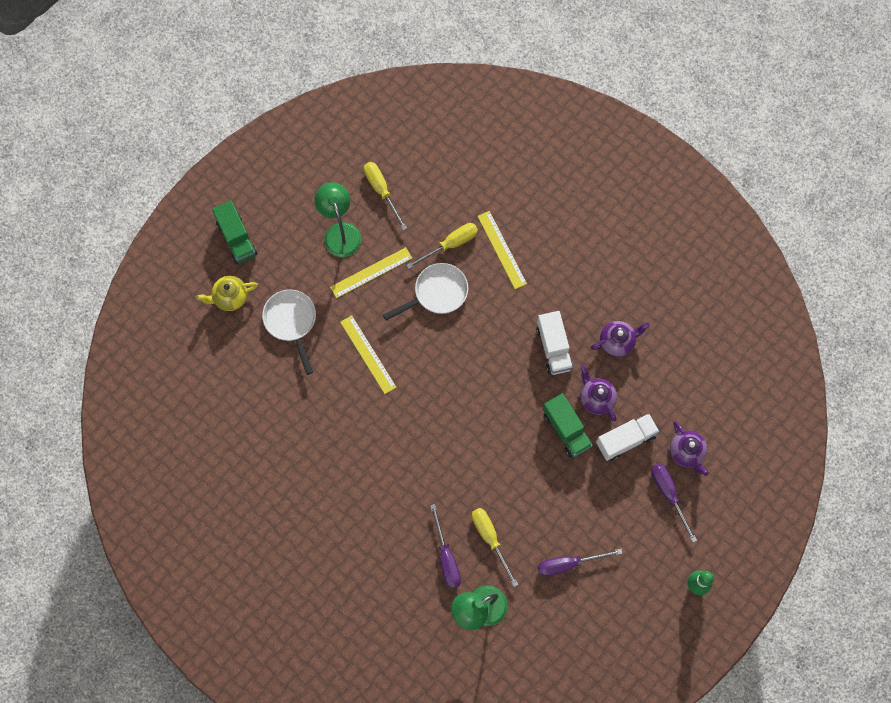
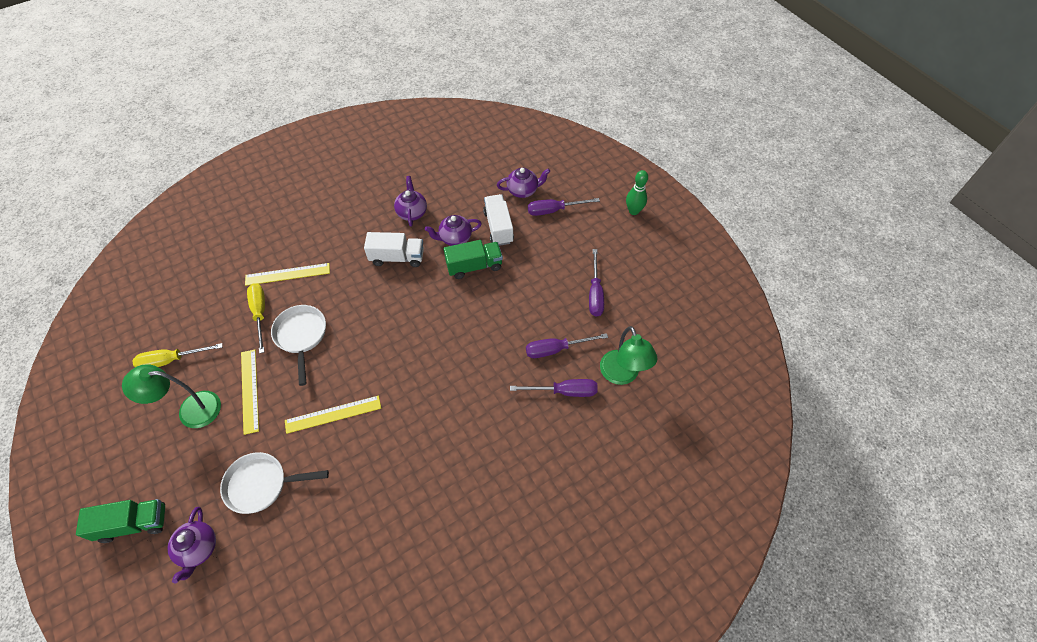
camera: 75 degrees left, 15 degrees down
yellow teapot [196,276,258,311] -> purple teapot [167,507,216,584]
yellow screwdriver [472,508,519,587] -> purple screwdriver [526,333,608,358]

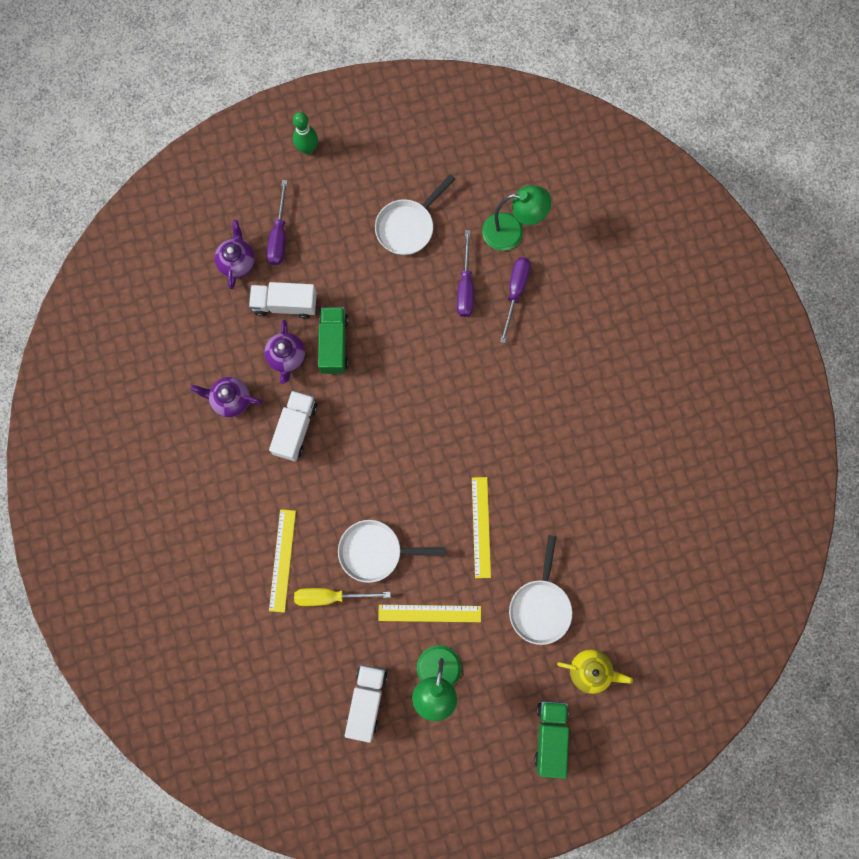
camera: 75 degrees left, 20 degrees up
yellow screwdriver [132,343,223,367] -> white truck [345,665,388,743]
purple teapot [167,507,216,584] -> yellow teapot [557,649,633,694]
purple screwdriver [589,249,604,317] -> white pan [375,174,455,255]

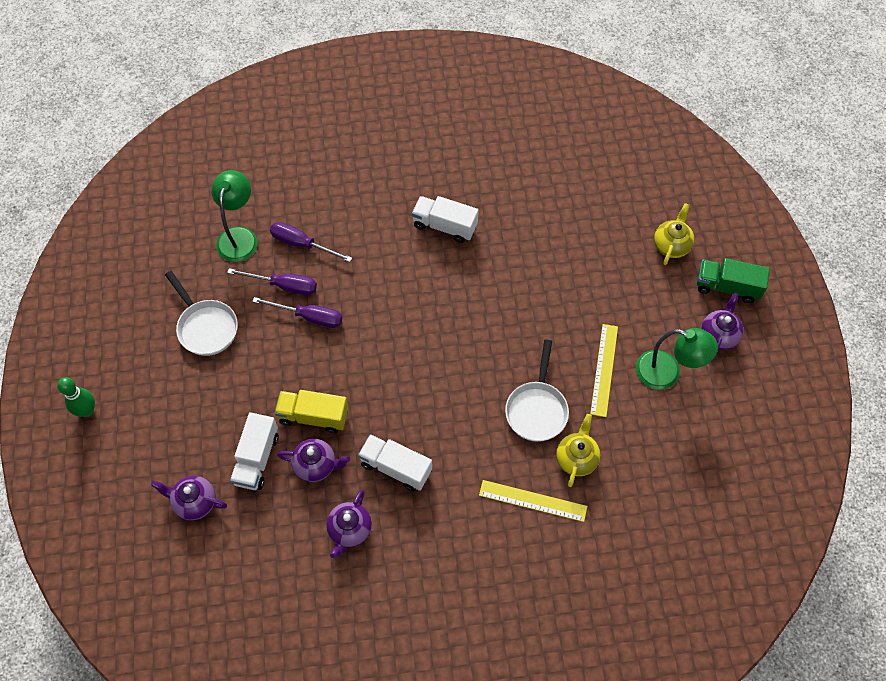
camera: 80 degrees left, 15 degrees down
purple screwdriver [267,180,287,265] -> purple screwdriver moved to [252,297,342,328]
yellow screwdriver [294,588,391,606] -> yellow teapot [556,414,600,487]
green truck [318,307,349,374] -> yellow truck [275,390,348,433]
white truck [345,665,388,743] -> white truck moved to [412,196,479,243]
yellow ruler [472,477,491,578] -> none
white pan [509,535,572,645] -> none
none -> purple teapot [701,293,743,358]

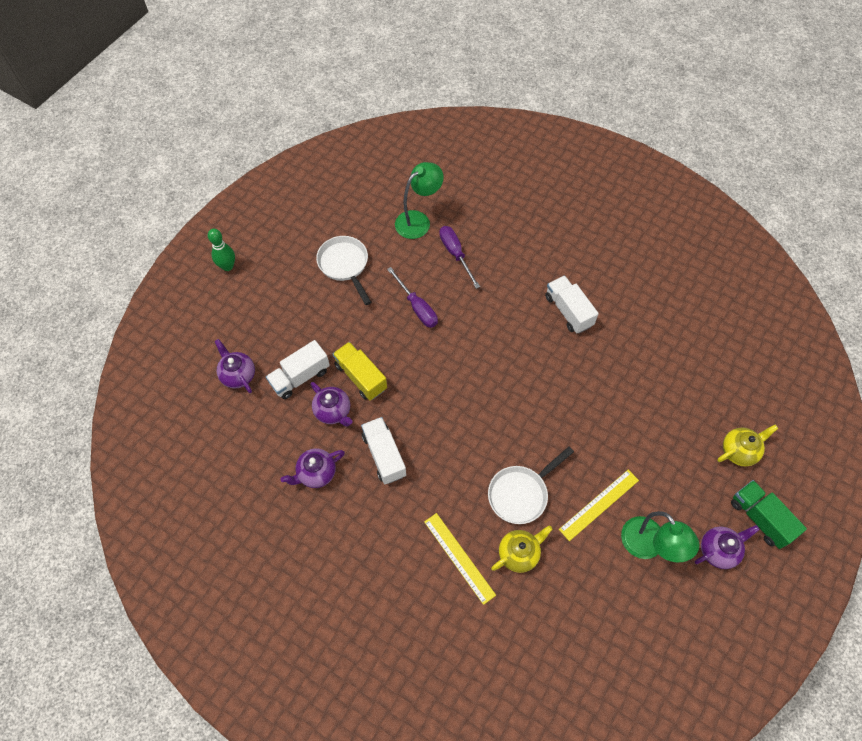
camera: 40 degrees right, 0 degrees up
white pan [165,271,238,356] -> white pan turned 150 degrees clockwise [316,236,371,305]
purple screwdriver [227,268,317,295] -> none

